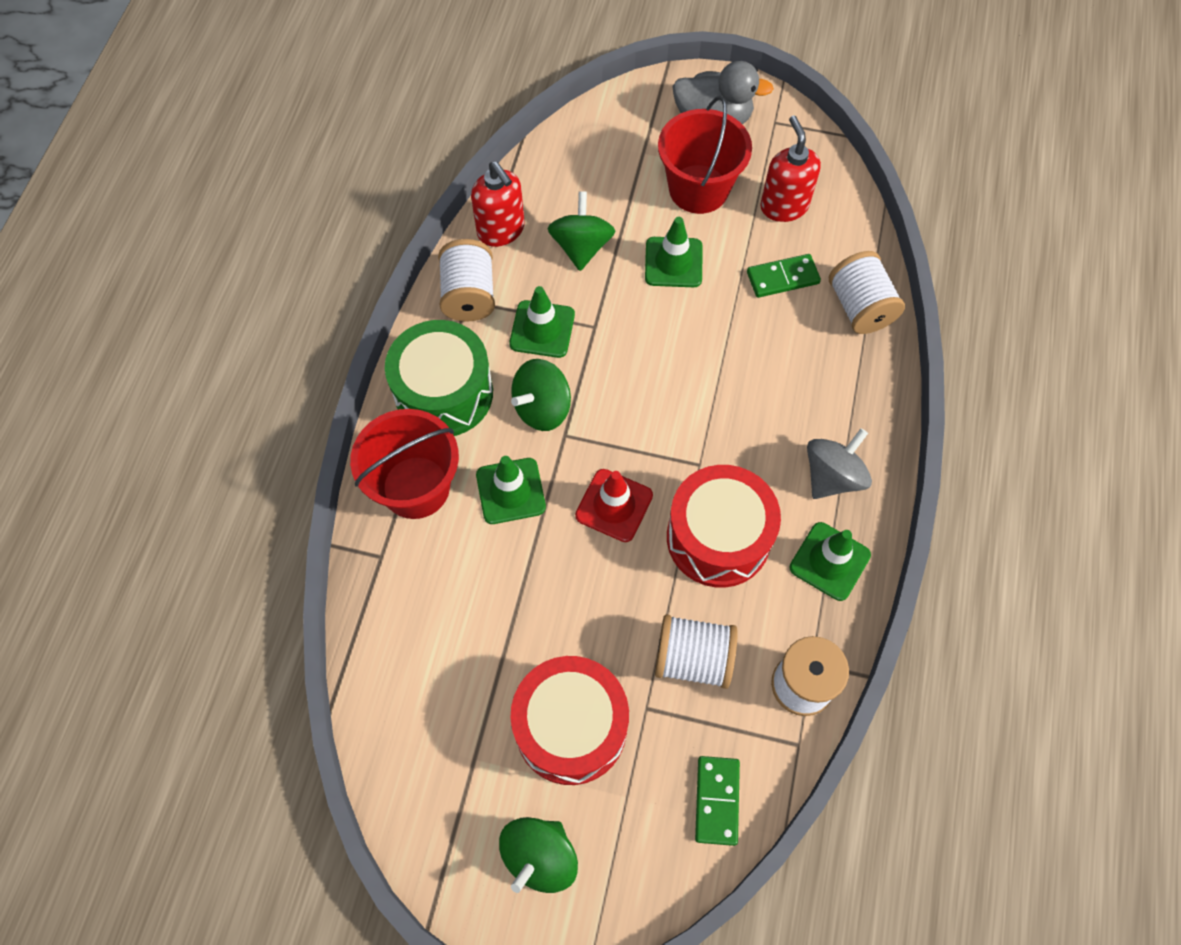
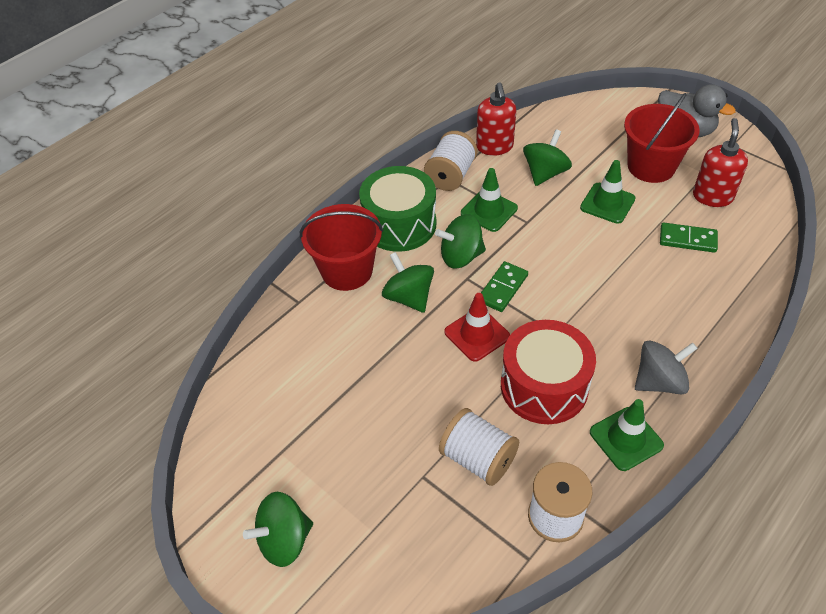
camera: 30 degrees right, 15 degrees down
green traffic cone [476,456,546,524] -> green spinning top [382,252,434,313]
red drum [510,656,629,785] -> none
green domino [695,756,740,846] -> green domino moved to [481,261,528,312]
white spool [829,251,905,334] -> none

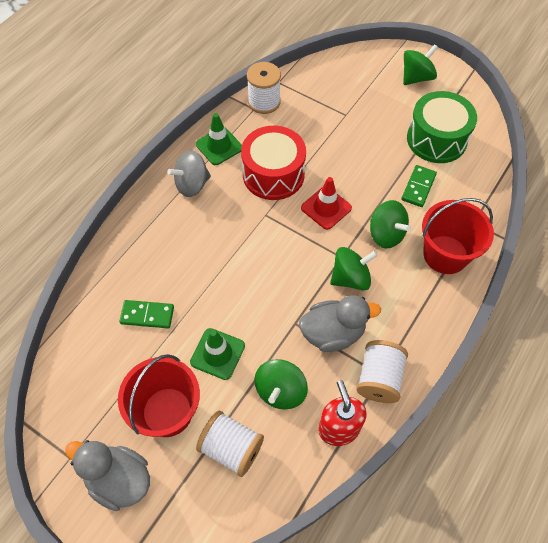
camera: 170 degrees right, 10 degrees up
green drum [359,166,437,252] -> green drum moved to [407,91,477,163]
white spool [439,408,519,486] -> white spool moved to [196,411,264,477]
green traffic cone [461,168,518,232] -> grey duck [299,295,381,352]
green domino [481,261,528,312] -> green domino moved to [401,165,437,207]
red soap dispenser [693,118,748,207] -> none

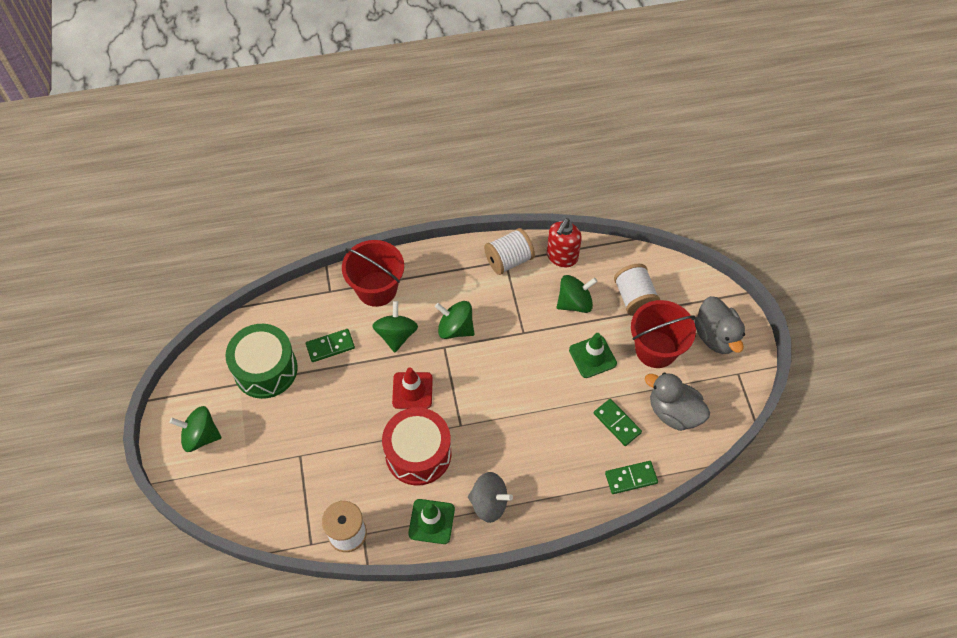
camera: 135 degrees left, 0 degrees up
grey duck [299,295,381,352] -> grey duck moved to [645,372,710,431]
none -> green domino [605,461,658,494]

